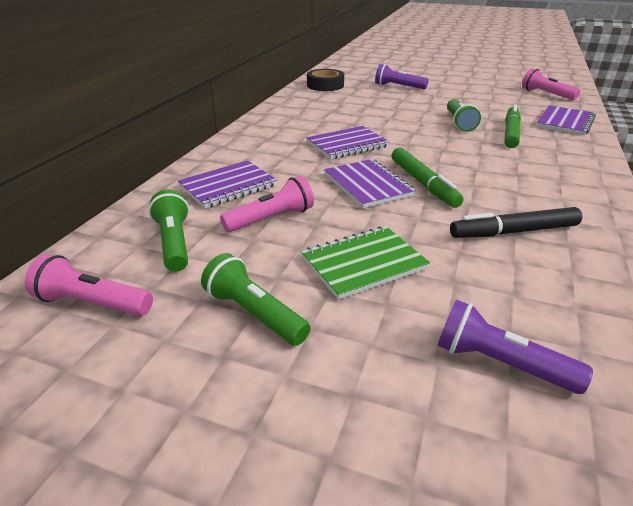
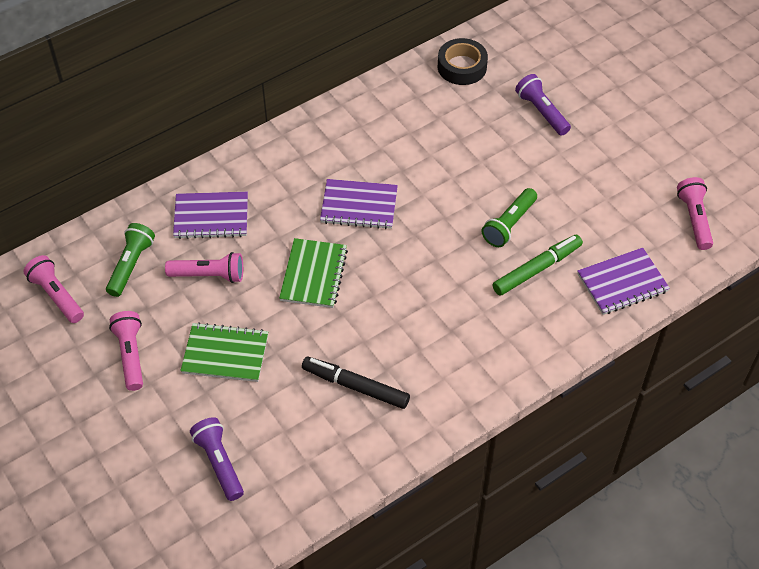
camera: 35 degrees right, 20 degrees up
green flashlight [201,253,311,346] -> pink flashlight [109,311,143,391]
purple notebook [324,159,416,208] -> green notebook [279,238,348,308]
green marker [392,148,464,208] -> none

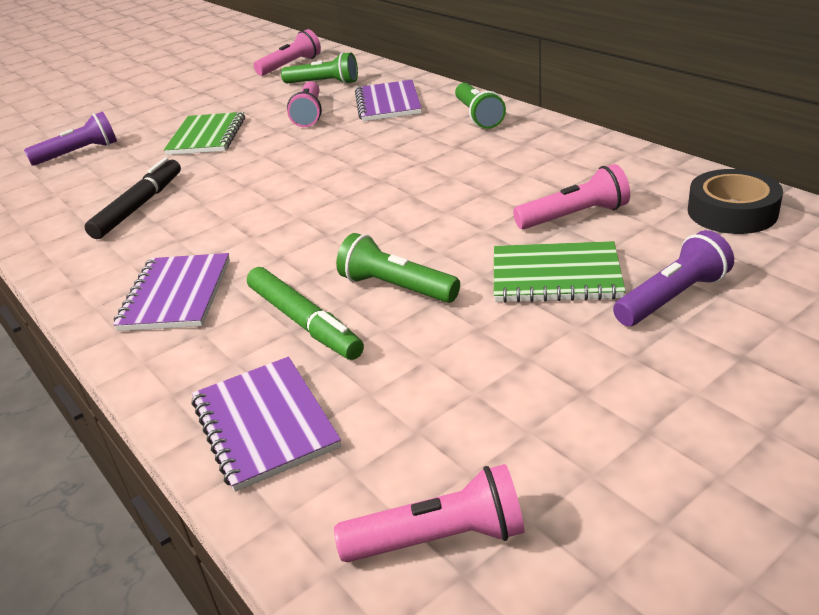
camera: 90 degrees right, 20 degrees down
pink flashlight [109,311,143,391] -> pink flashlight moved to [513,164,630,229]
green notebook [279,238,348,308] -> green notebook moved to [494,241,625,303]
purple notebook [320,179,398,229] -> purple notebook moved to [113,253,230,331]
none -> green flashlight [455,83,506,129]

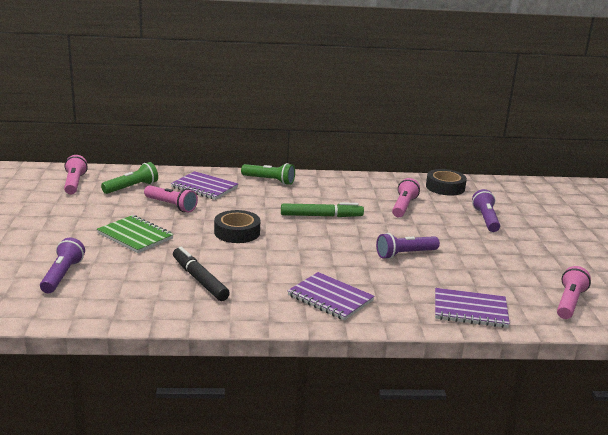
camera: 60 degrees left, 10 degrees down
green marker [247,267,364,360] -> green marker moved to [281,202,364,217]
green flashlight [336,233,460,303] -> purple flashlight [376,233,440,259]
green notebook [494,241,625,303] -> none
none -> black tape [214,210,260,243]

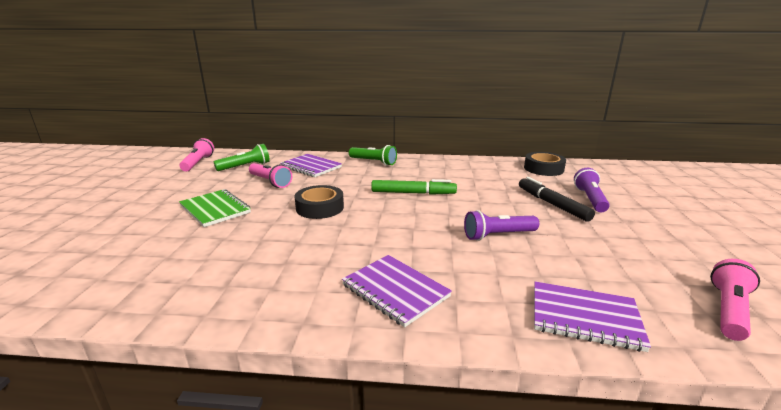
camera: 10 degrees right, 0 degrees up
purple flashlight [40,238,85,293] -> none
black marker [173,247,230,301] -> black marker moved to [519,177,595,222]
pink flashlight [392,178,420,217] -> none

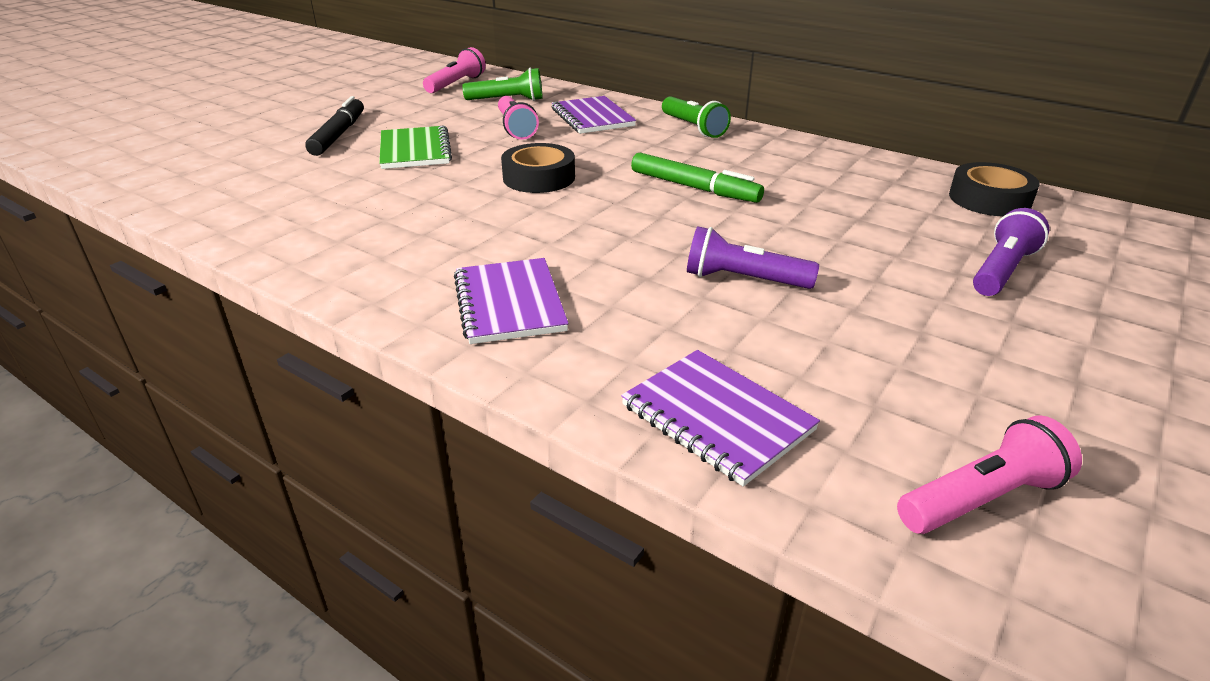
camera: 30 degrees right, 10 degrees up
black marker [519,177,595,222] -> black marker moved to [305,96,364,156]

